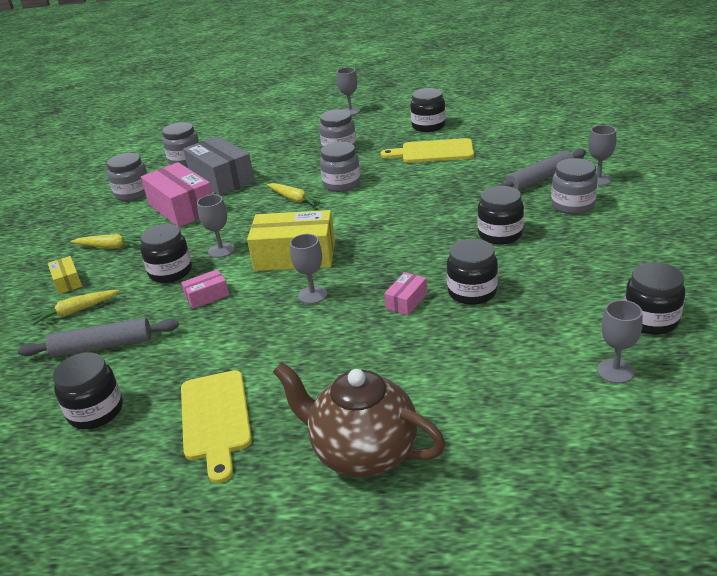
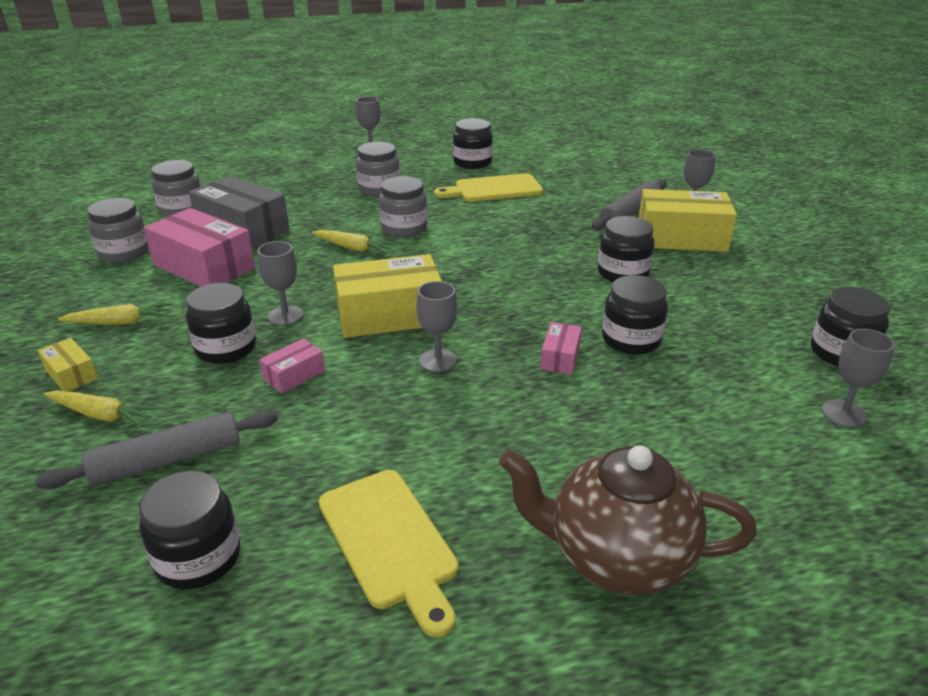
camera: 20 degrees left, 0 degrees up
yellow carrot [30,290,119,325] -> yellow carrot turned 120 degrees counterclockwise [44,391,159,427]
grey jar [551,158,598,215] -> yellow box [639,189,737,252]

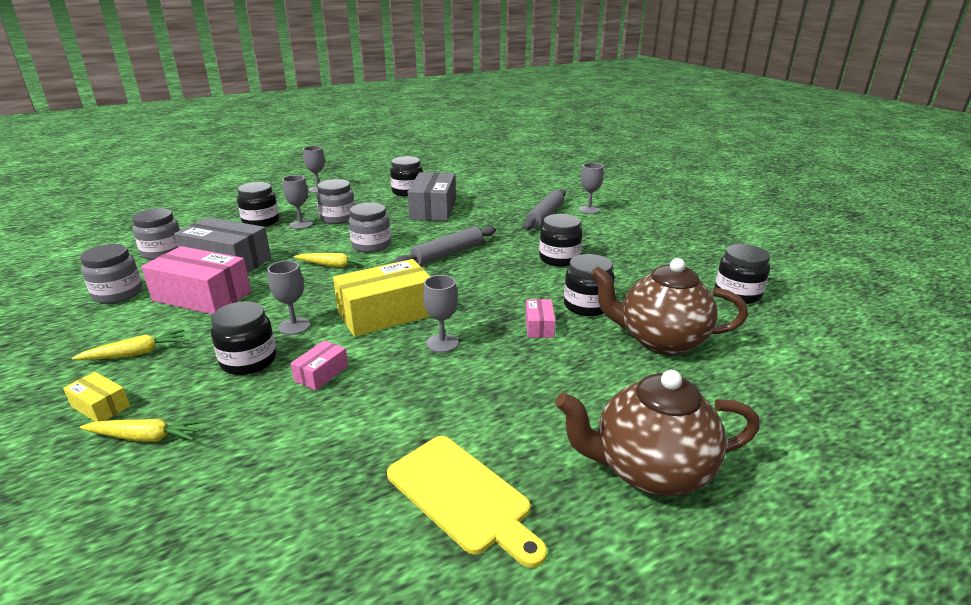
camera: 15 degrees left, 5 degrees down
grey rolling pin [36,410,278,489] -> grey rolling pin moved to [393,226,496,265]
black jar [139,471,240,589] -> black jar moved to [237,182,279,227]
yellow cutting board [434,173,543,202] -> grey box [408,172,456,221]
yellow box [639,189,737,252] -> none
grey goblet [822,329,895,428] -> grey goblet moved to [282,175,313,229]
none -> brown teapot [591,258,748,355]

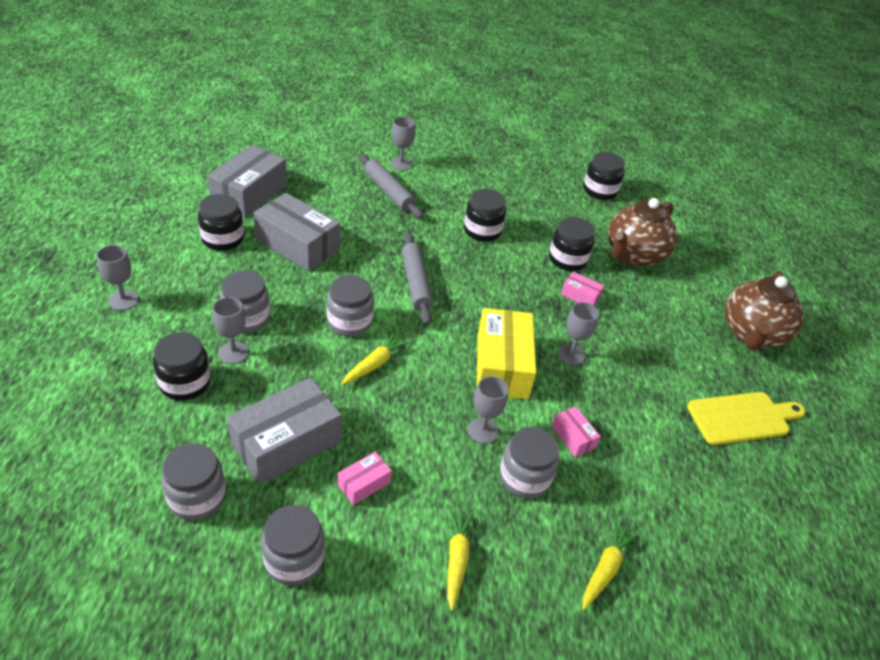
camera: 65 degrees left, 15 degrees up
yellow box [63,372,130,422] -> none
pink box [141,246,251,314] -> pink box [338,451,392,505], size x0.47
black jar [211,301,277,375] -> grey jar [500,427,559,498]
none -> grey box [207,145,287,218]

